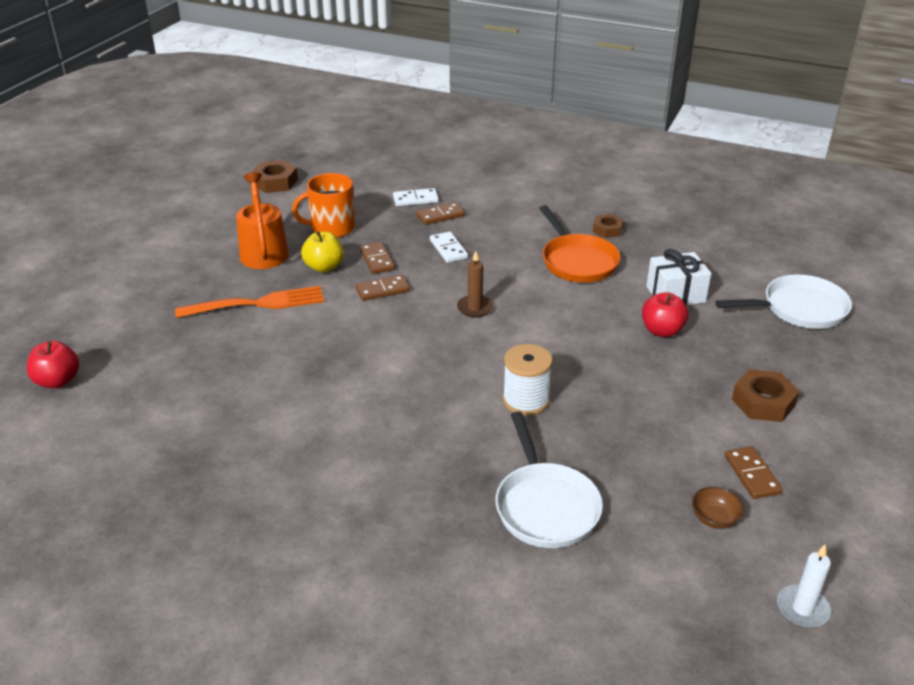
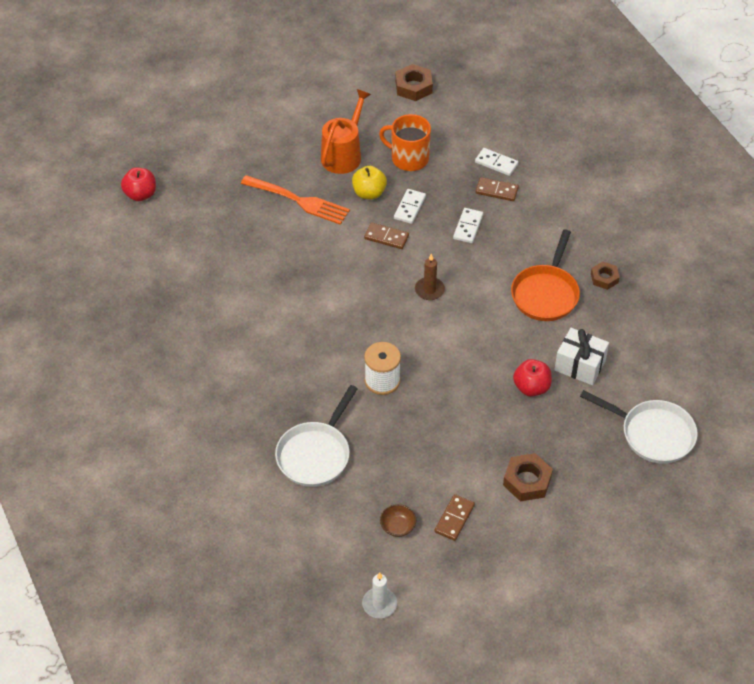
camera: 40 degrees right, 15 degrees up
brown domino [360,242,395,274] -> white domino [394,189,426,224]

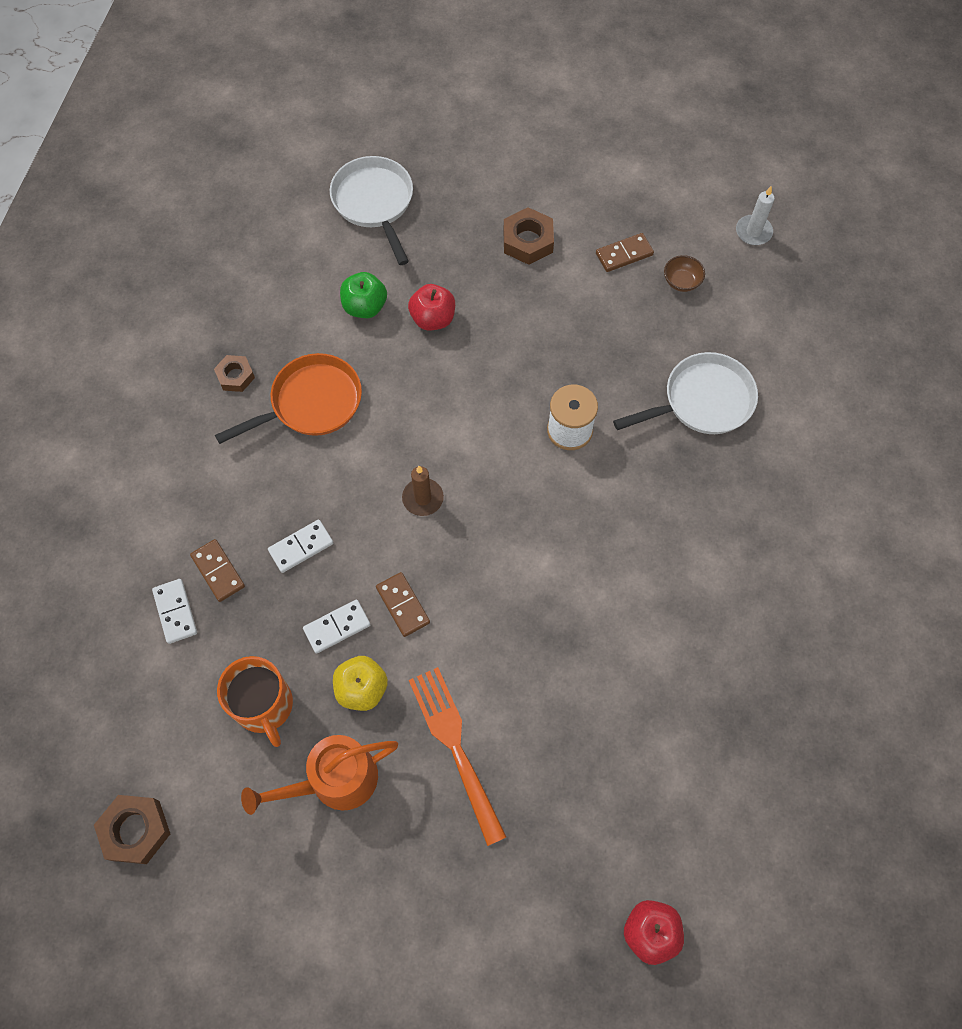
camera: 140 degrees left, 15 degrees up
white gift [554,328,609,385] -> green apple [340,272,387,318]

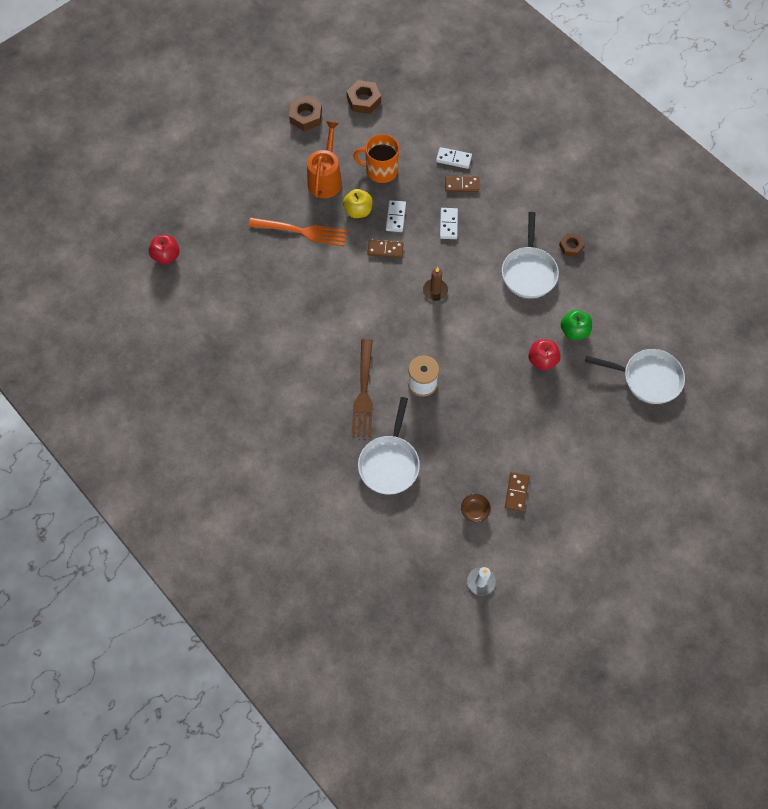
camera: 125 degrees right, 0 degrees up
orange pan [215,353,362,444] -> white pan [502,212,559,298]
brown nut [503,207,554,265] -> brown nut moved to [289,96,322,131]
none -> brown fork [352,339,373,437]

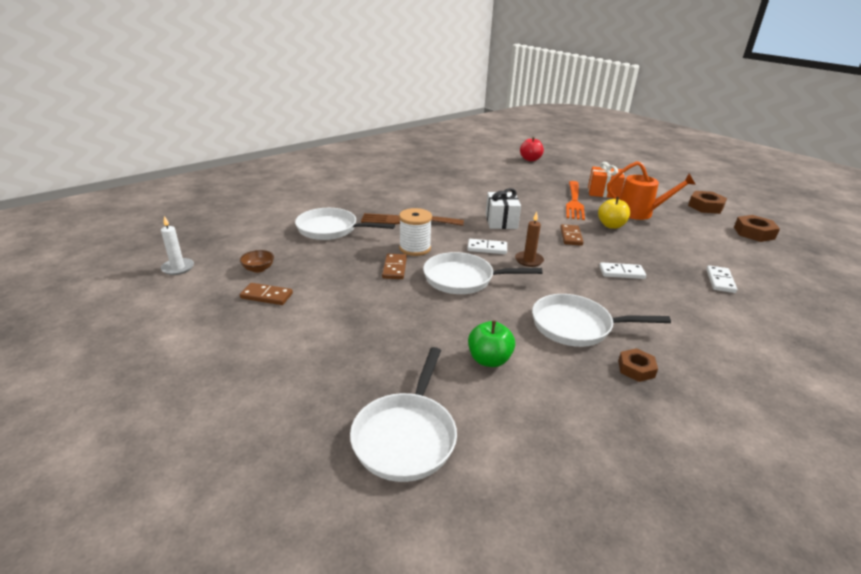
camera: 90 degrees right, 35 degrees down
orange mug [353,134,399,183] -> none
white domino [386,200,406,232] -> white domino moved to [467,239,507,254]
brown domino [445,176,479,192] -> brown domino moved to [382,254,407,279]
red apple [528,339,561,370] -> none
none -> white pan [423,252,542,294]
none -> white gift [486,188,521,229]
none -> orange gift [588,162,625,199]

